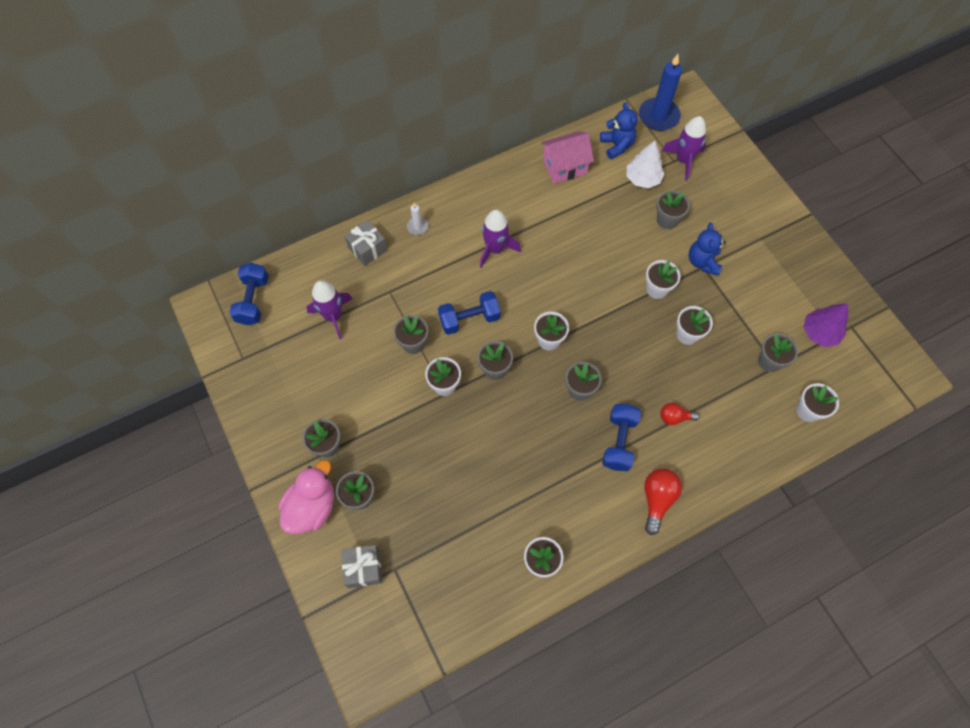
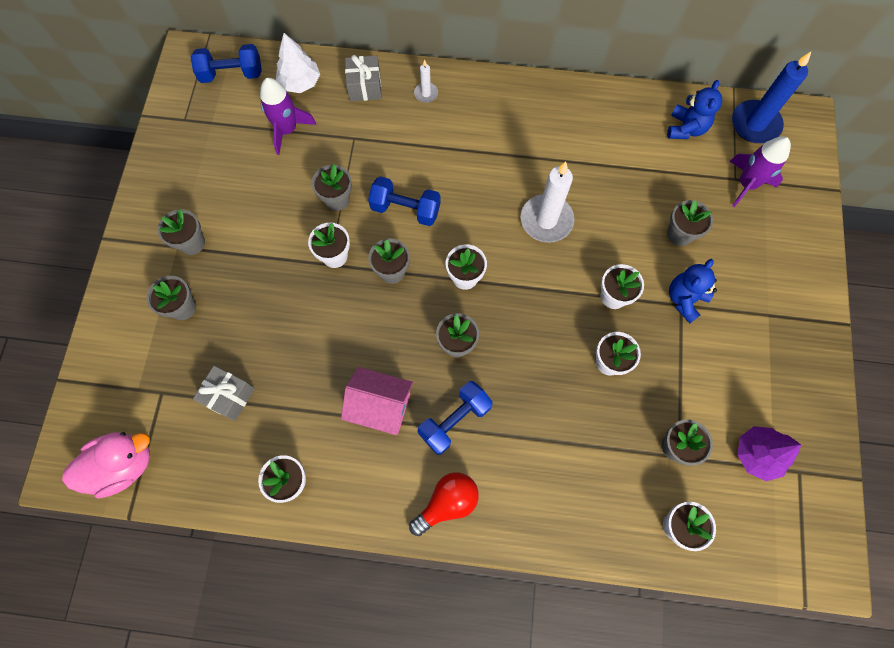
camera: 35 degrees right, 5 degrees up
blue dumbbell [229,263,269,325] -> blue dumbbell turned 45 degrees clockwise [191,44,262,83]
pink duck [279,460,334,534] -> pink duck moved to [62,432,150,498]
grey gift [341,545,382,588] -> grey gift moved to [193,366,255,421]
purple rocket [480,210,521,268] -> none
pink house [541,131,594,184] -> pink house moved to [341,367,413,435]
white tree [627,141,665,188] -> white tree moved to [276,33,320,93]
red light bulb [660,403,700,425] -> none
none -> white candle [521,161,574,243]

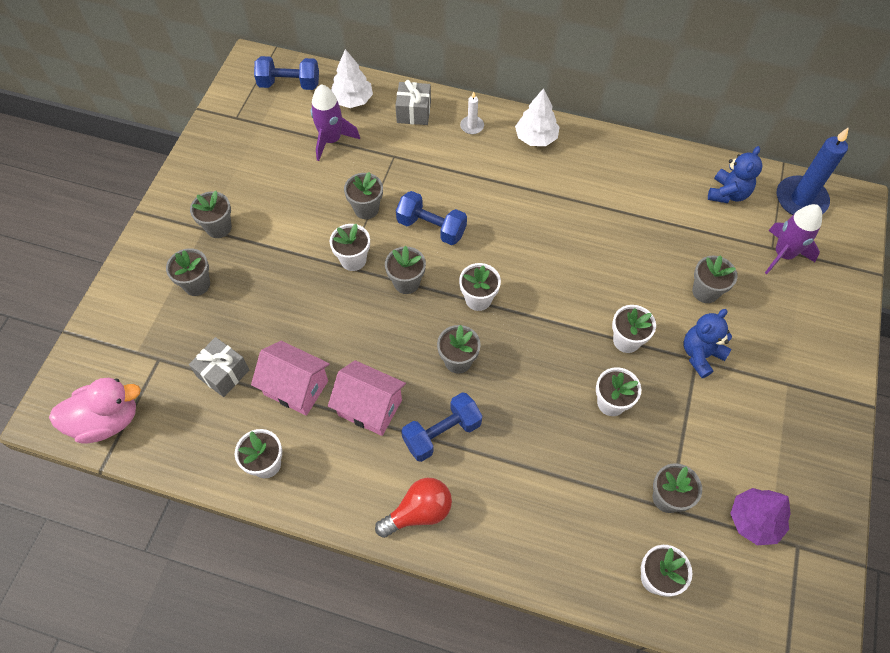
camera: 10 degrees right, 10 degrees down
white candle [521,161,574,243] -> none
none -> pink house [251,341,330,416]
none -> white tree [515,88,560,146]

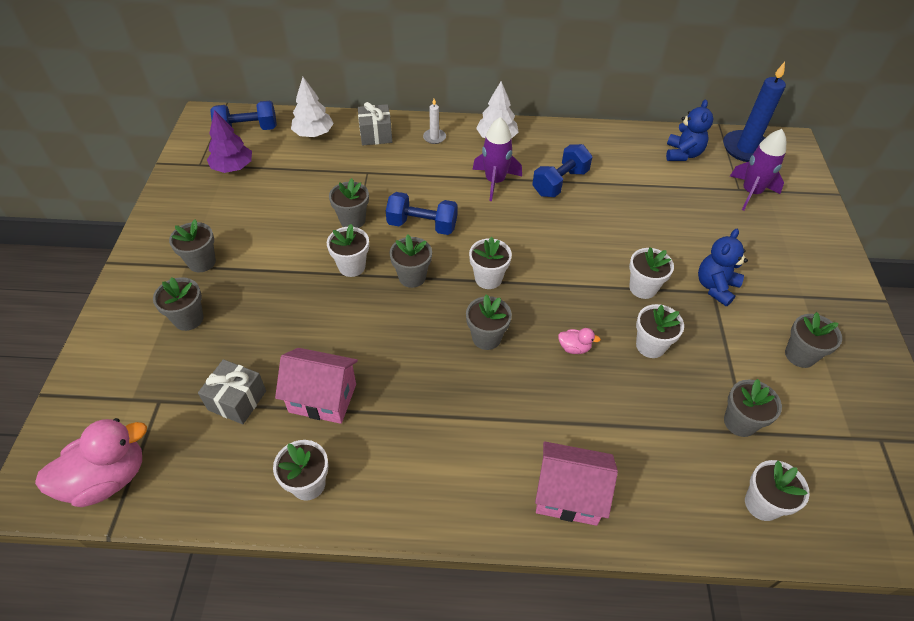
camera: 15 degrees left, 10 degrees down
purple rocket [311,84,360,161] -> purple rocket moved to [473,117,522,201]
pink house [328,360,406,436] -> pink house moved to [535,441,618,526]
red light bulb [375,478,452,538] -> none
blue dumbbell [401,392,482,462] -> blue dumbbell moved to [532,144,592,197]
grey flower pot [692,255,738,303] -> grey flower pot moved to [785,312,842,368]
purple tree [730,488,790,545] -> purple tree moved to [207,110,252,173]
none -> pink duck [558,328,601,354]

